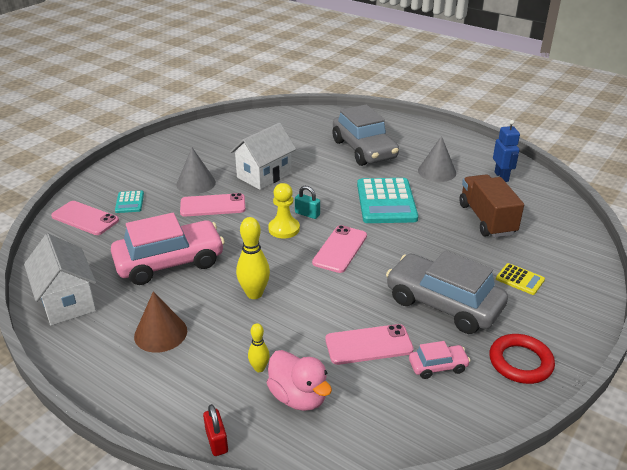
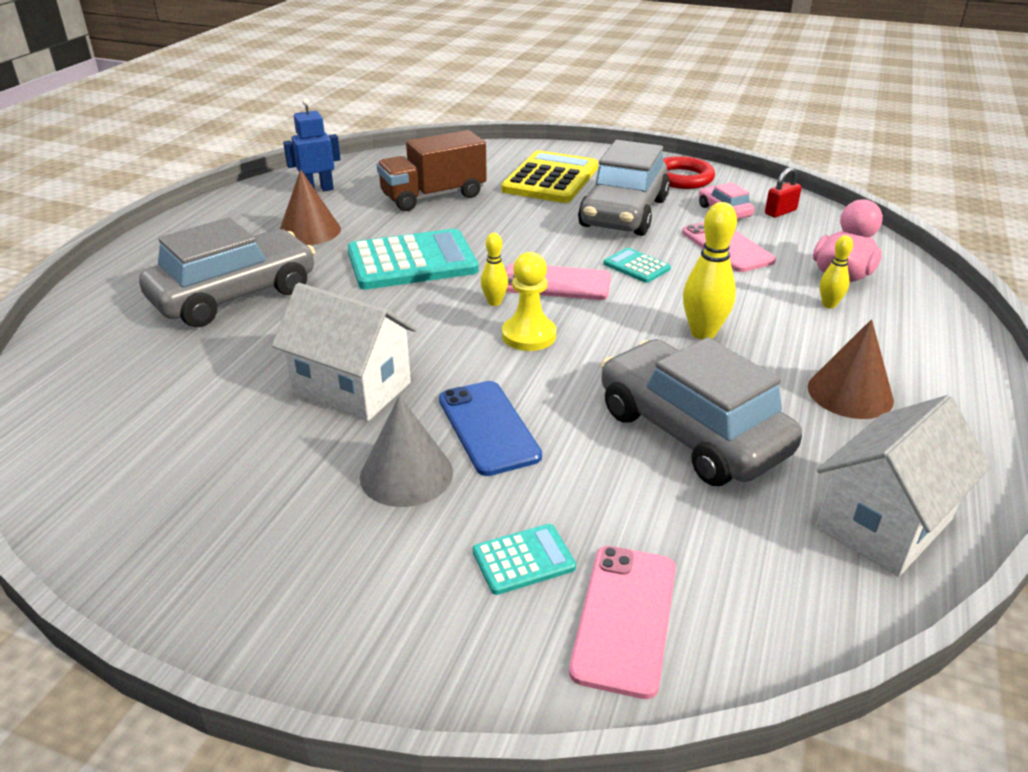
camera: 105 degrees left, 0 degrees up
pink car [111,213,225,285] -> grey car [601,337,802,486]
pink phone [180,193,246,217] -> blue phone [439,381,542,476]
red padlock [203,404,228,456] -> red padlock moved to [765,167,802,218]
turquoise padlock [295,186,320,219] -> none
grey cone [418,136,456,182] -> brown cone [280,169,341,245]
yellow calculator [496,263,545,295] -> yellow calculator [501,150,598,203], size x2.11
none -> yellow bowling pin [481,233,508,306]
none -> turquoise calculator [603,248,671,283]

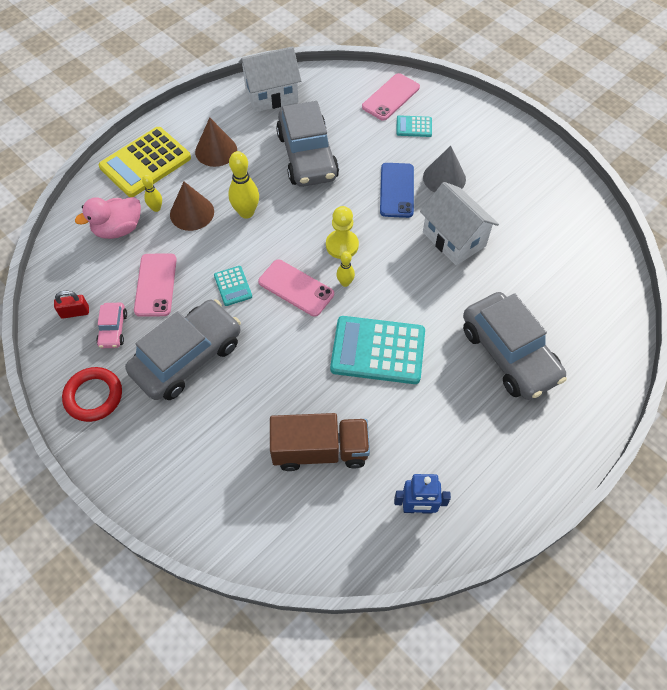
camera: 155 degrees left, 25 degrees up
grey car [139,217,315,327] -> grey car turned 105 degrees counterclockwise [463,292,567,400]
brown cone [280,169,341,245] -> brown cone moved to [170,182,214,231]
yellow calculator [501,150,598,203] -> yellow calculator moved to [99,127,191,197]

